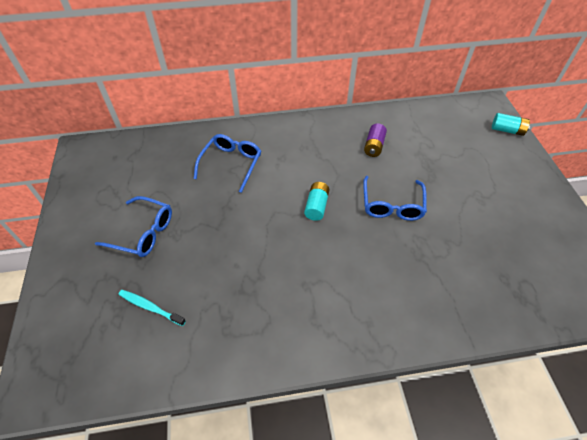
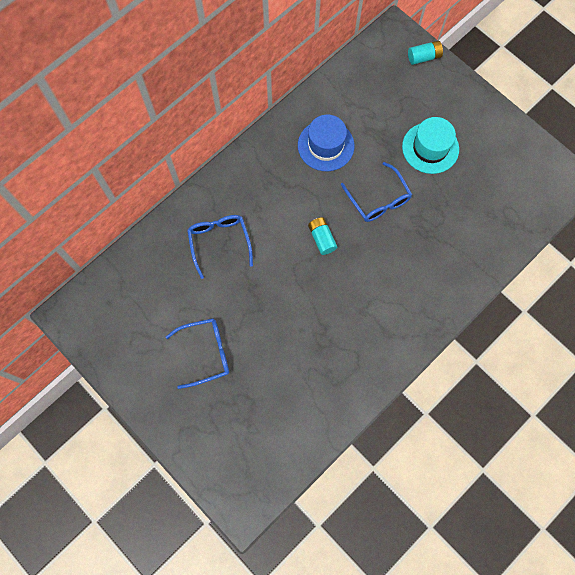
camera: 35 degrees left, 20 degrees up
turquoise toothbrush [119,290,186,326] -> none
purple battery [364,123,387,157] -> blue hat [298,115,354,171]
none -> turquoise hat [402,117,459,174]

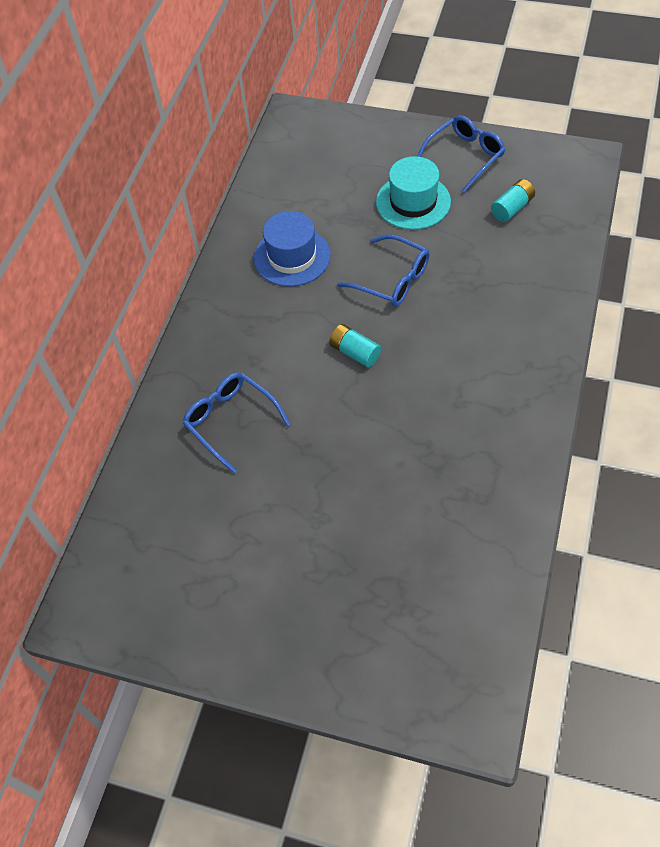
camera: 25 degrees left, 15 degrees down
blue glasses [166,318,229,389] -> blue glasses moved to [417,115,506,193]
turquoise battery [408,41,443,65] -> turquoise battery moved to [491,179,535,222]

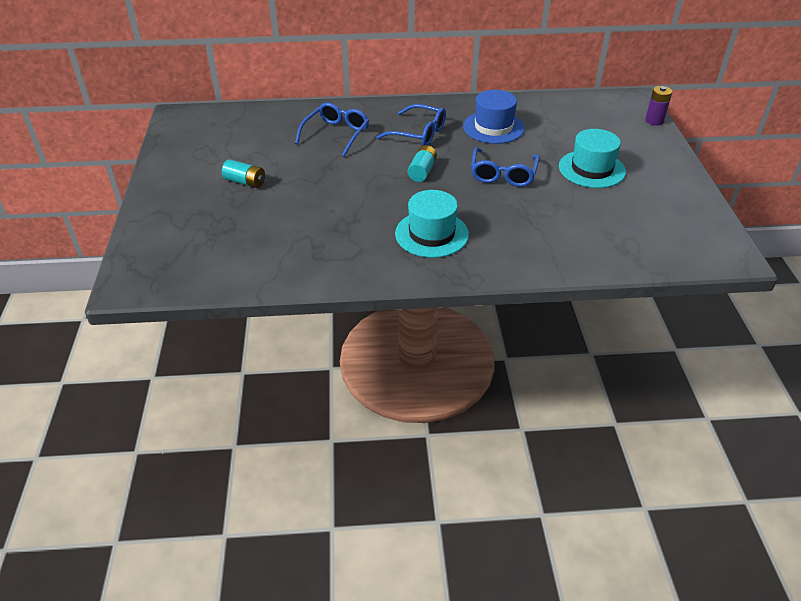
camera: 65 degrees right, 15 degrees down
blue glasses [417,115,506,193] -> blue glasses moved to [376,104,446,146]
turquoise battery [491,179,535,222] -> turquoise battery moved to [222,159,265,188]
none -> turquoise hat [395,190,469,258]
none -> purple battery [645,86,672,126]

